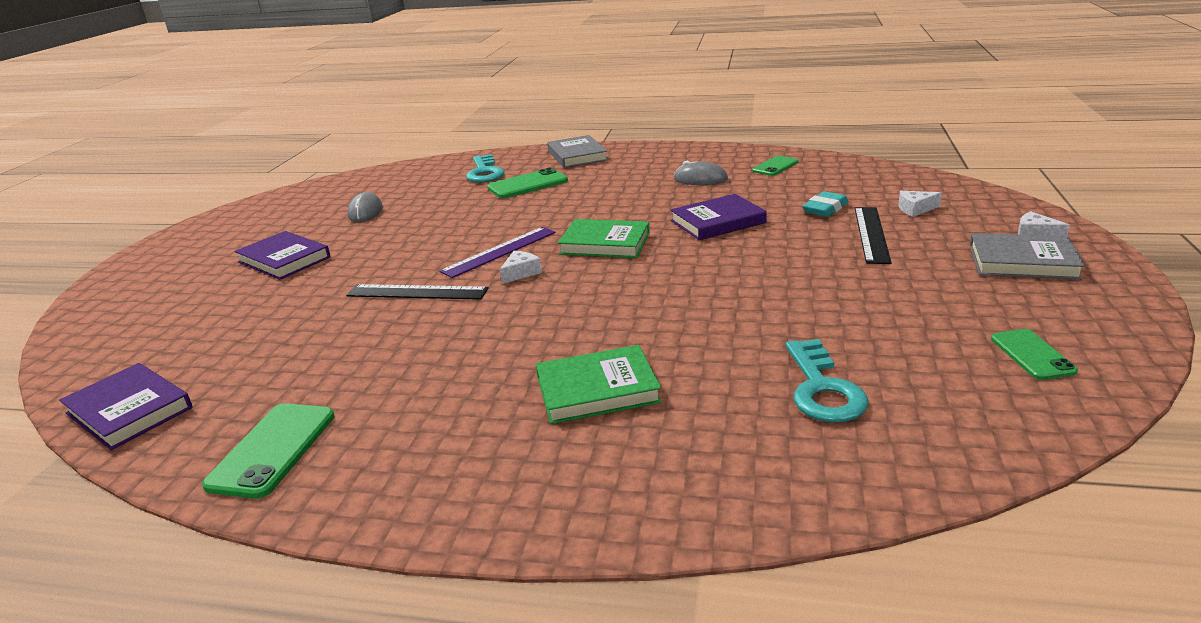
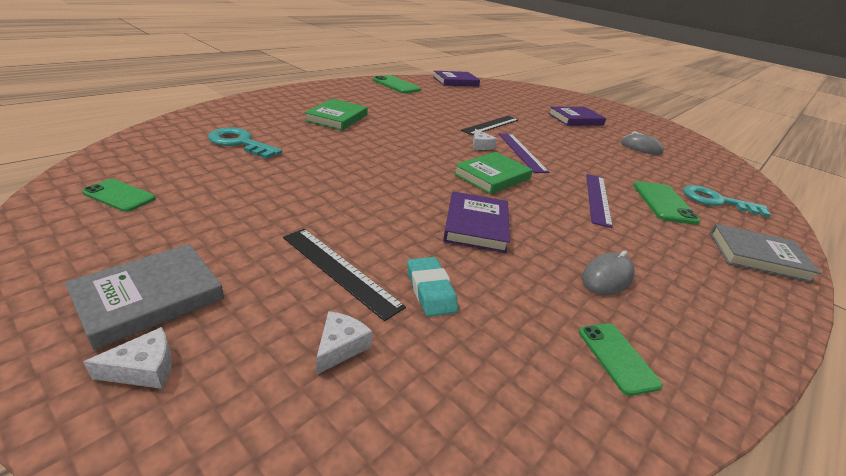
camera: 115 degrees right, 5 degrees up
none -> purple ruler [586,174,613,228]

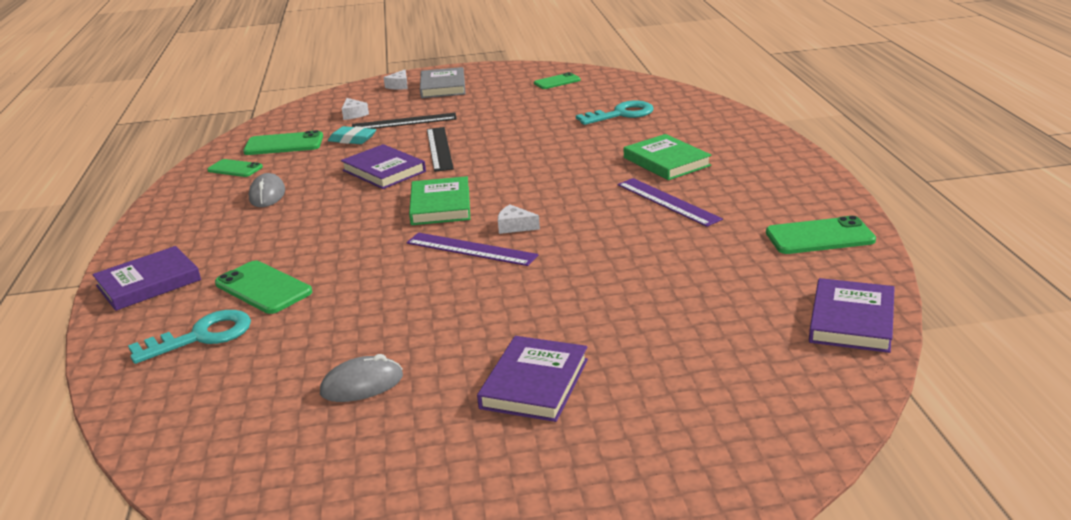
camera: 135 degrees right, 5 degrees down
black ruler [461,116,519,135] -> black ruler moved to [427,127,454,172]
purple ruler [586,174,613,228] -> purple ruler moved to [618,178,723,227]
grey book [710,224,822,283] -> purple book [92,246,201,311]
none -> green phone [243,130,323,155]

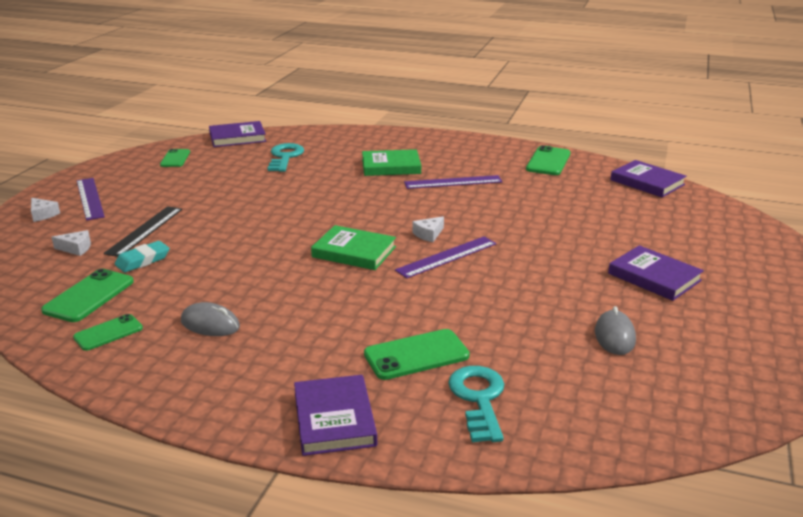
camera: 65 degrees left, 0 degrees up
purple book [341,144,426,189] -> purple book moved to [209,121,266,147]
grey book [420,67,466,98] -> purple ruler [77,178,105,220]
black ruler [427,127,454,172] -> none

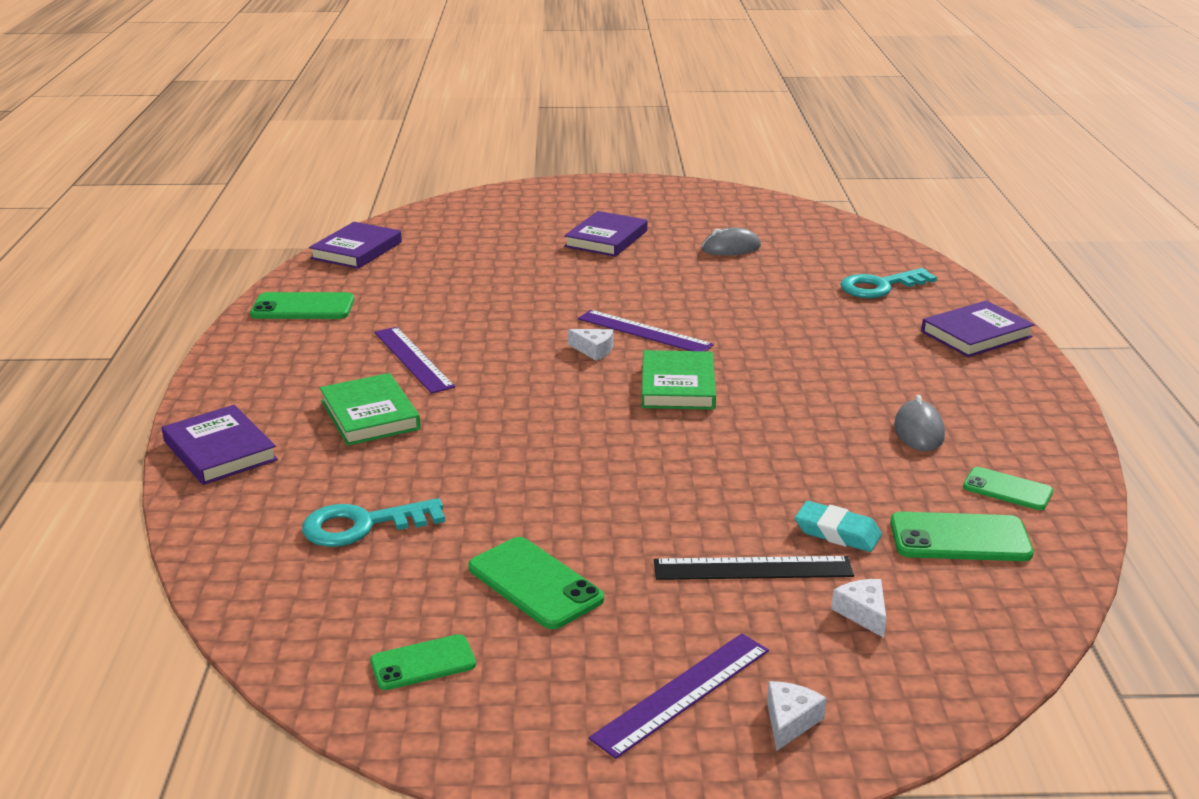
camera: 110 degrees left, 0 degrees up
purple book [209,121,266,147] -> purple book moved to [162,405,278,485]
green phone [364,329,470,380] -> green phone moved to [468,537,604,629]

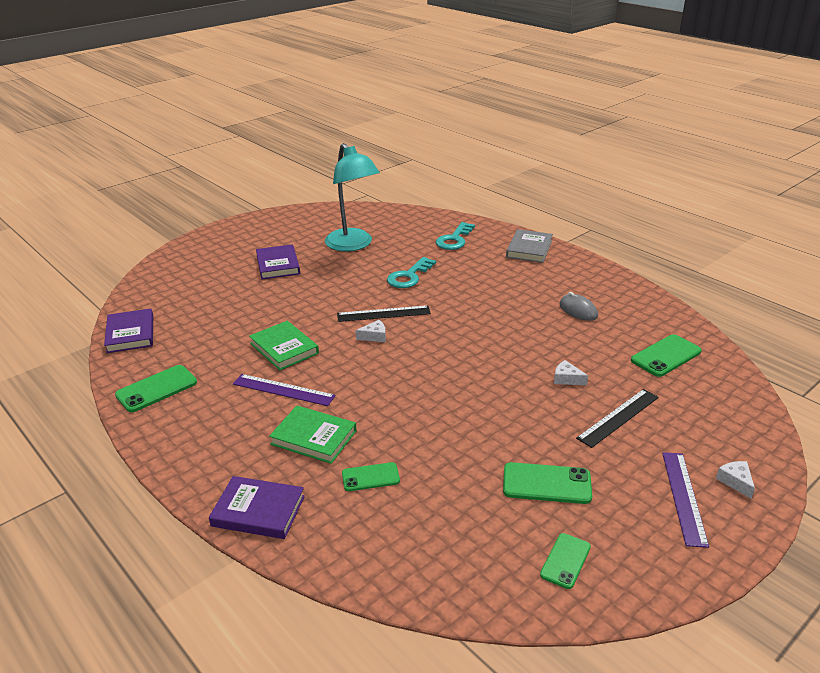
camera: 40 degrees left, 5 degrees up
turquoise key [302,498,445,547] -> turquoise key moved to [387,257,436,288]
purple ruler [578,310,714,351] -> black ruler [337,305,431,322]
green book [642,350,716,410] -> green book moved to [249,321,319,370]
grey mouse [701,227,761,255] -> turquoise lamp [325,143,380,251]
turquoise eraser [795,501,882,552] -> none
white cheese [831,579,886,638] -> white cheese moved to [554,360,588,385]
purple book [921,300,1034,357] -> grey book [506,229,553,263]
green phone [963,467,1053,510] -> green phone moved to [342,462,400,491]

